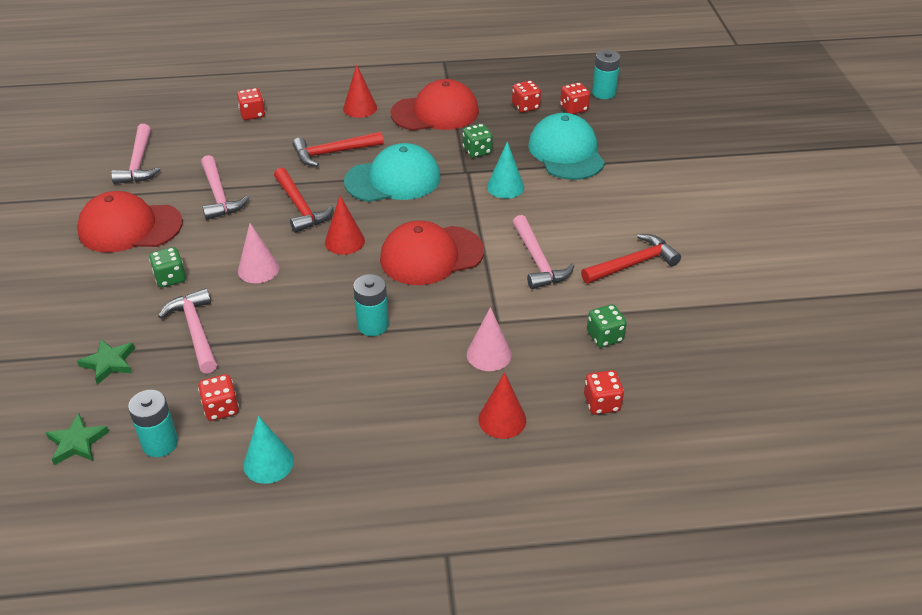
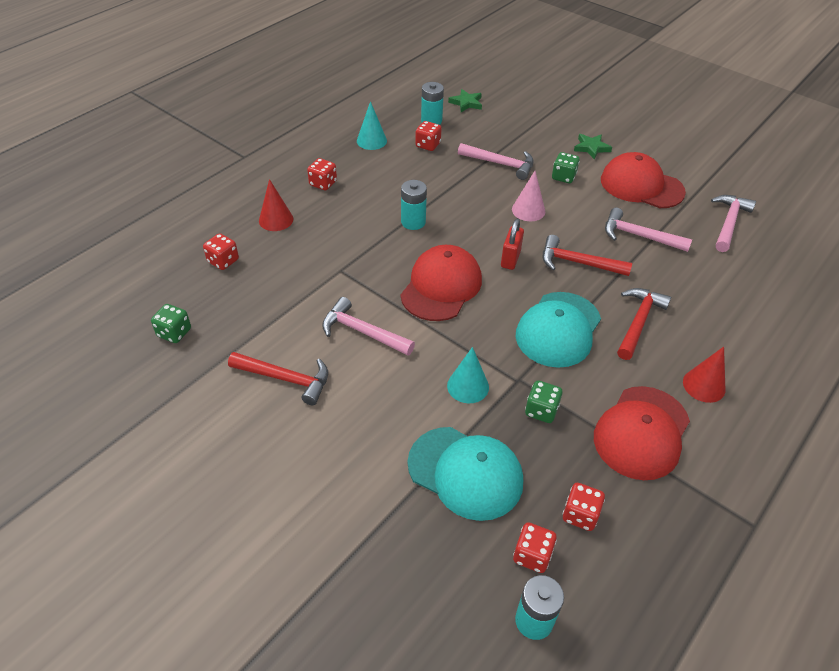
camera: 135 degrees right, 5 degrees up
red cap [77,191,183,253] -> red cap turned 105 degrees counterclockwise [601,152,686,208]
green star [77,339,135,385] -> green star moved to [574,134,612,159]
pink hammer [111,124,161,184] -> pink hammer turned 75 degrees clockwise [711,195,756,252]
red dice [237,88,265,120] -> red dice moved to [307,158,337,190]
red cone [325,196,365,255] -> red padlock [501,219,524,270]
pink cone [467,307,512,371] -> none
red hammer [581,234,681,284] -> red hammer turned 90 degrees counterclockwise [228,352,328,405]
green dice [587,304,627,347] -> green dice moved to [151,304,191,343]

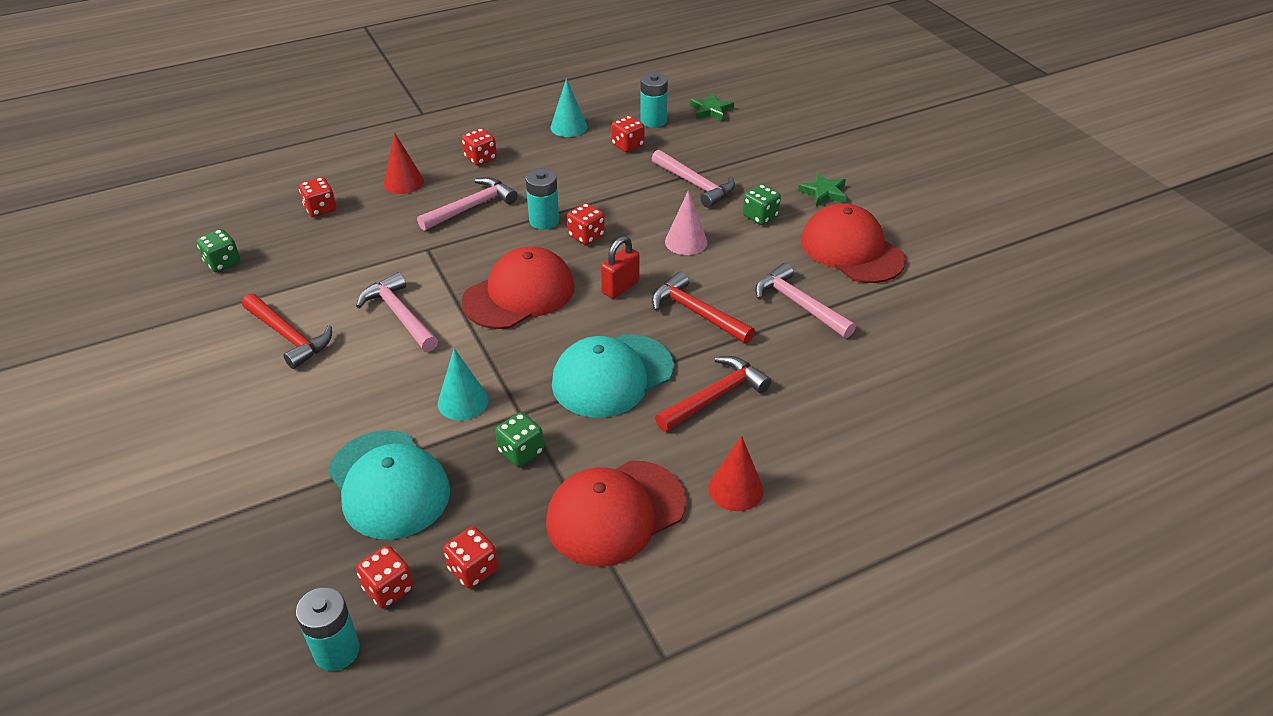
camera: 25 degrees right, 5 degrees down
pink hammer [711,195,756,252] -> pink hammer moved to [417,177,517,231]
none -> red dice [567,203,605,245]

